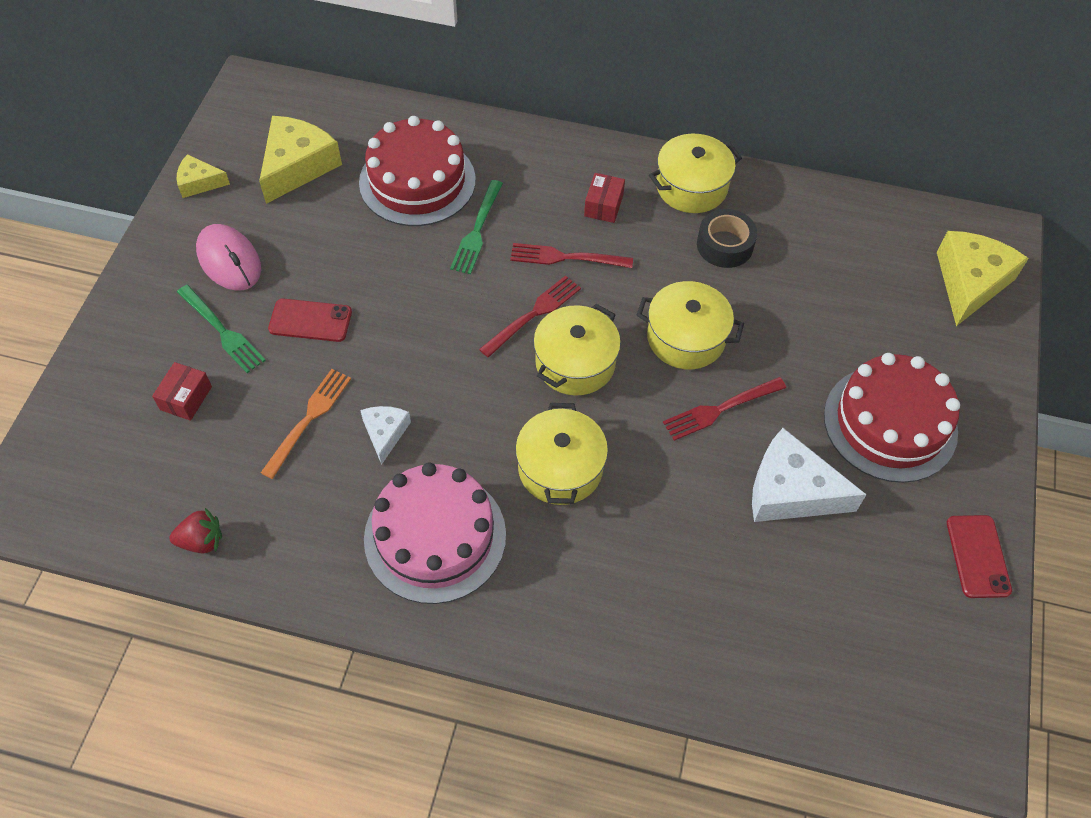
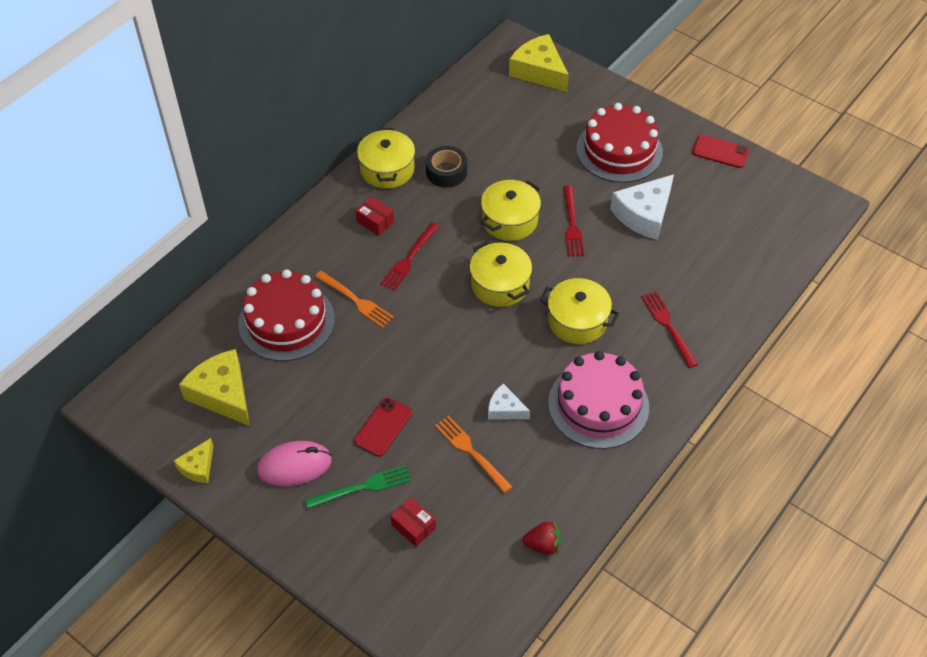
camera: 65 degrees left, 5 degrees down
red strawberry [169,508,222,553] -> red strawberry turned 75 degrees clockwise [523,521,561,554]
green fork [450,180,503,274] -> orange fork [315,271,394,328]
red fork [479,275,581,358] -> red fork moved to [641,291,698,368]

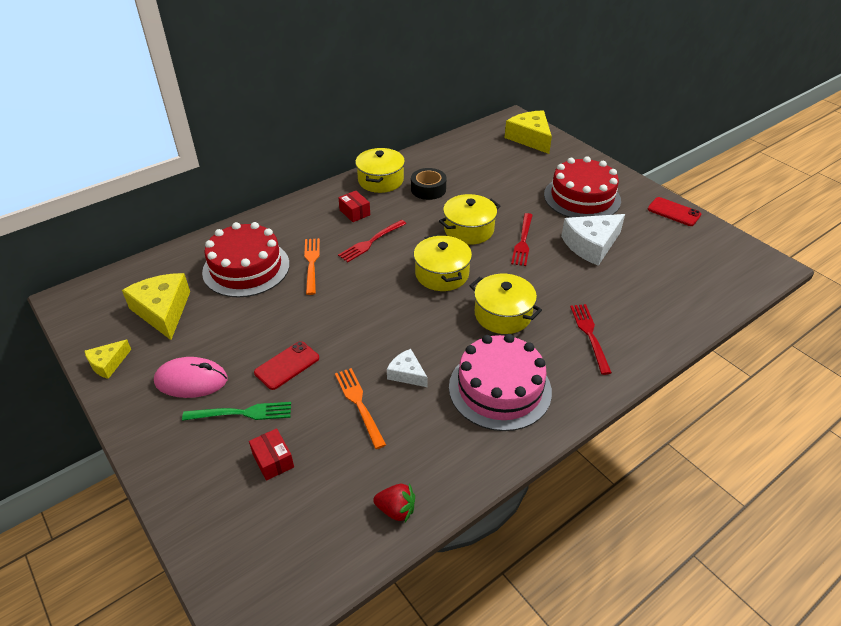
camera: 15 degrees right, 10 degrees down
orange fork [315,271,394,328] -> orange fork turned 150 degrees counterclockwise [304,238,320,295]

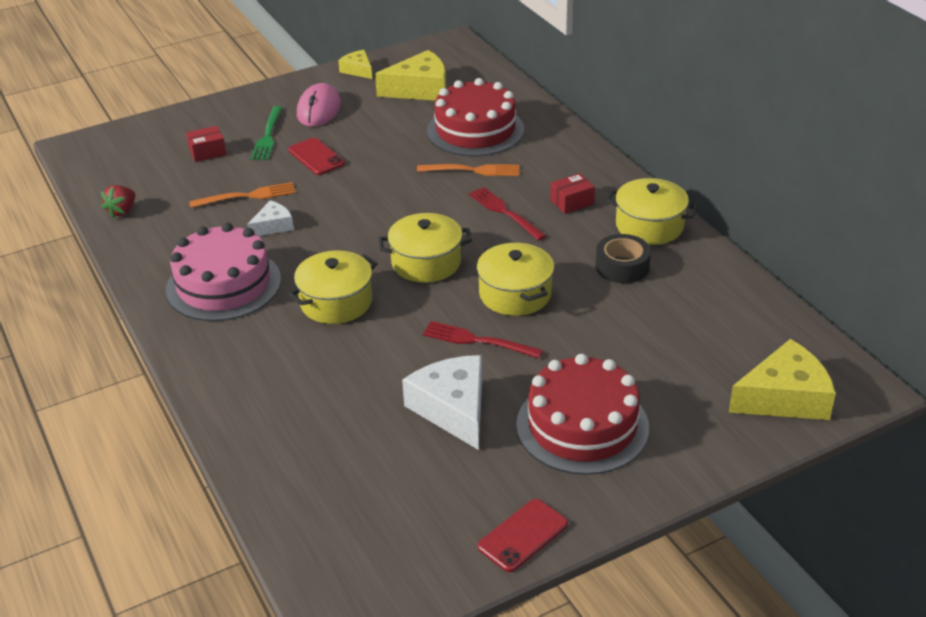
camera: 100 degrees right, 5 degrees down
red fork [570,304,612,375] -> none

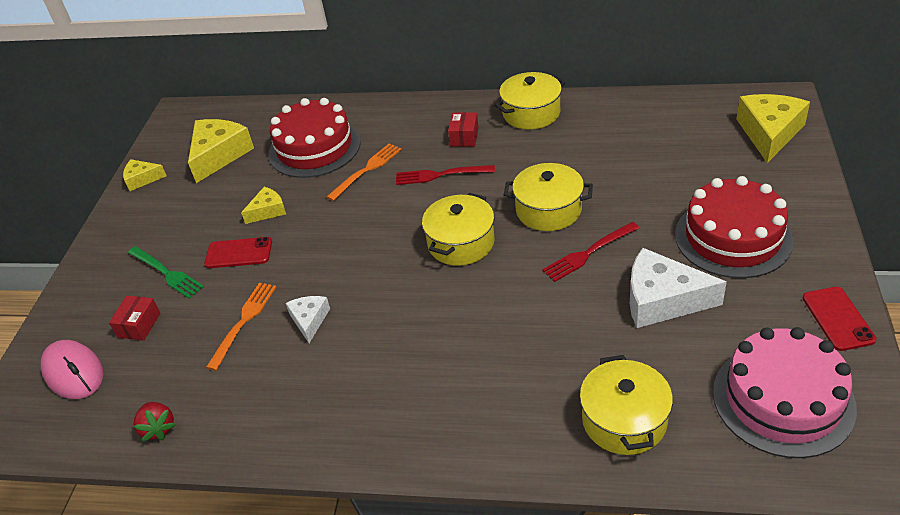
camera: 50 degrees left, 5 degrees up
pink cake [166,223,281,321] -> pink cake moved to [713,327,857,458]
yellow pot [288,250,378,324] -> yellow pot moved to [580,355,673,455]
pink mouse [297,83,341,127] -> pink mouse moved to [41,340,103,399]
black tape [596,234,651,283] -> none
none -> yellow cheese [241,187,286,224]

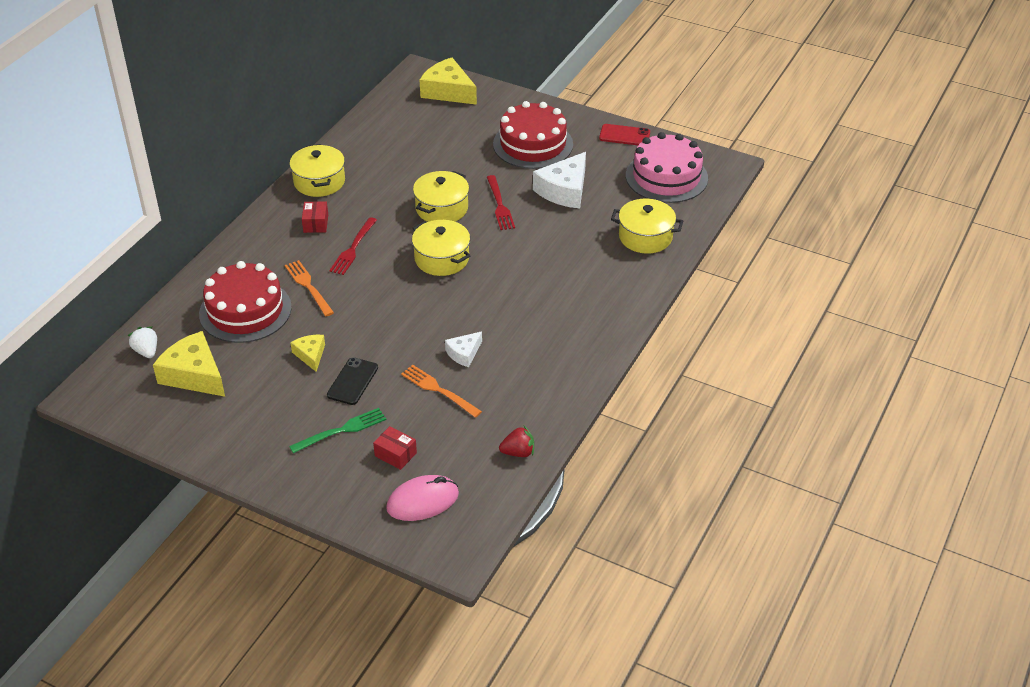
camera: 75 degrees left, 0 degrees up
yellow cheese [123,159,167,191] -> none
red phone [204,237,272,268] -> black phone [327,357,378,405]
white cheese [286,296,330,343] -> white cheese turned 60 degrees counterclockwise [445,331,482,367]
red box [448,112,479,147] -> red box turned 60 degrees clockwise [302,201,328,233]
none -> white strawberry [128,327,157,358]

